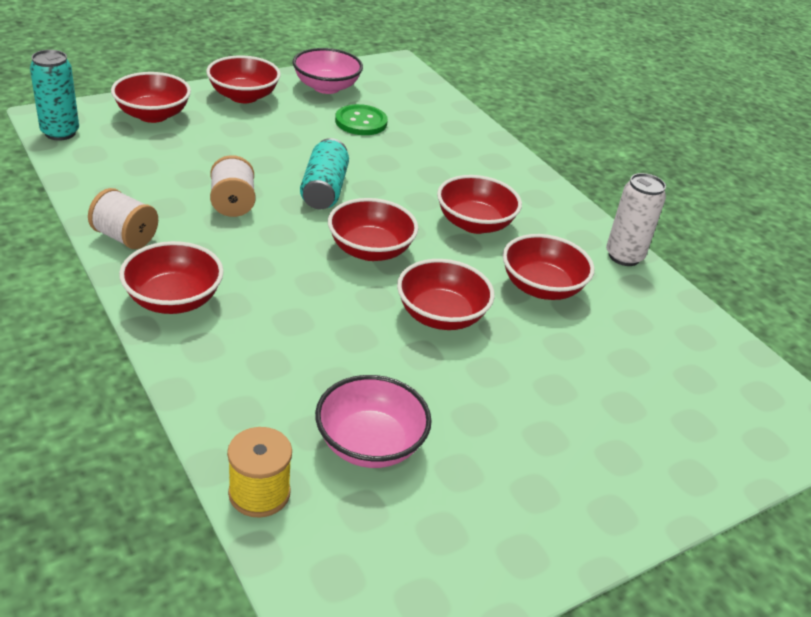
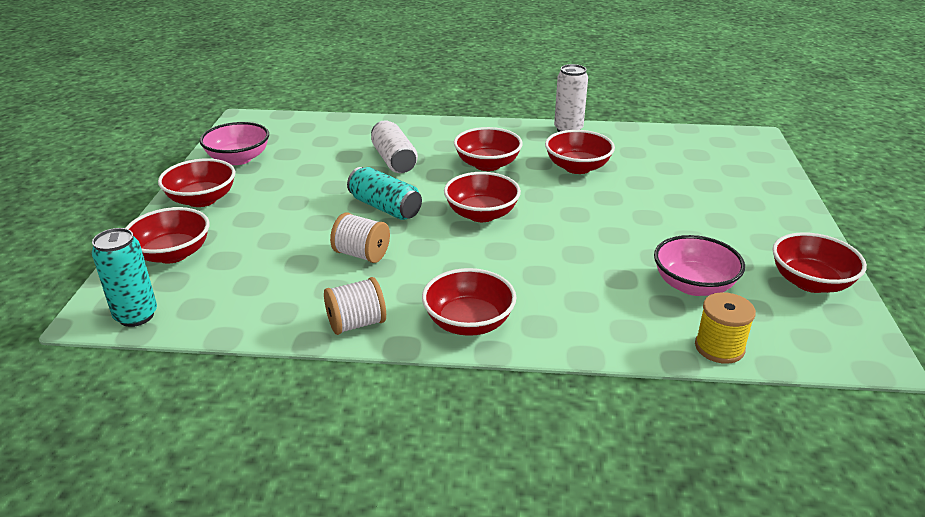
camera: 50 degrees left, 5 degrees down
green button [335,104,388,135] -> none
red bowl [397,259,495,330] -> red bowl moved to [772,232,867,293]
none -> white can [371,120,418,173]

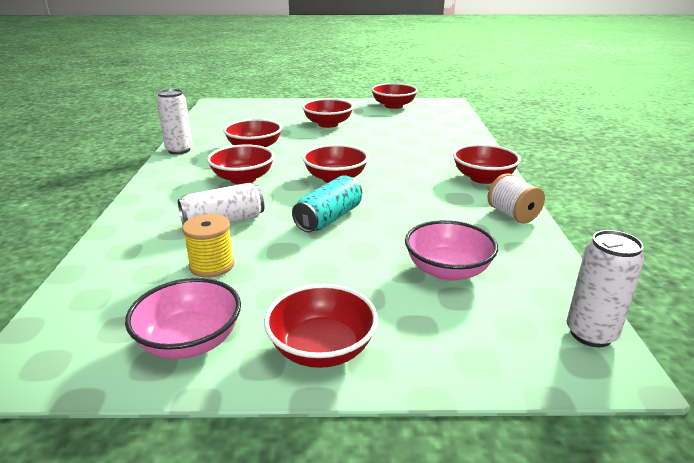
camera: 95 degrees left, 5 degrees down
turquoise can [92,228,157,327] -> white can [567,230,644,347]
red bowl [126,207,209,264] -> red bowl moved to [302,99,354,128]
white spool [330,213,390,263] -> none
pink bowl [654,235,745,296] -> pink bowl moved to [405,220,498,281]
yellow spool [695,292,756,364] -> yellow spool moved to [182,214,235,278]

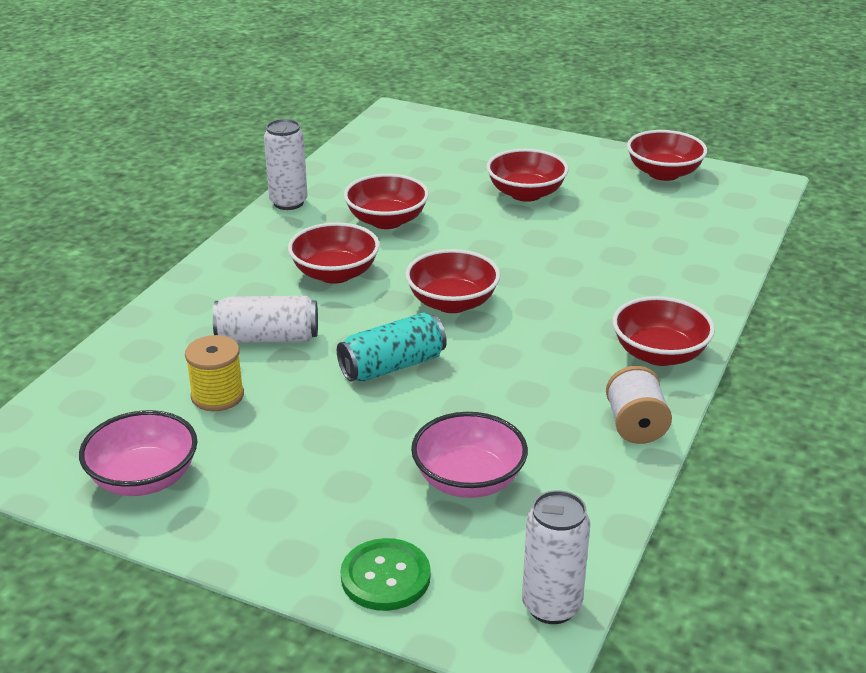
camera: 25 degrees right, 5 degrees up
red bowl [264,284,378,368] -> none
none -> green button [340,538,431,611]

